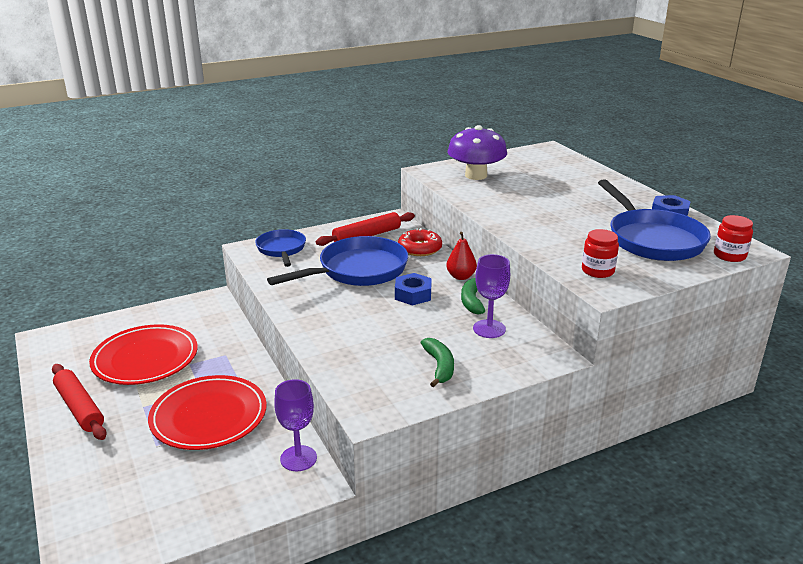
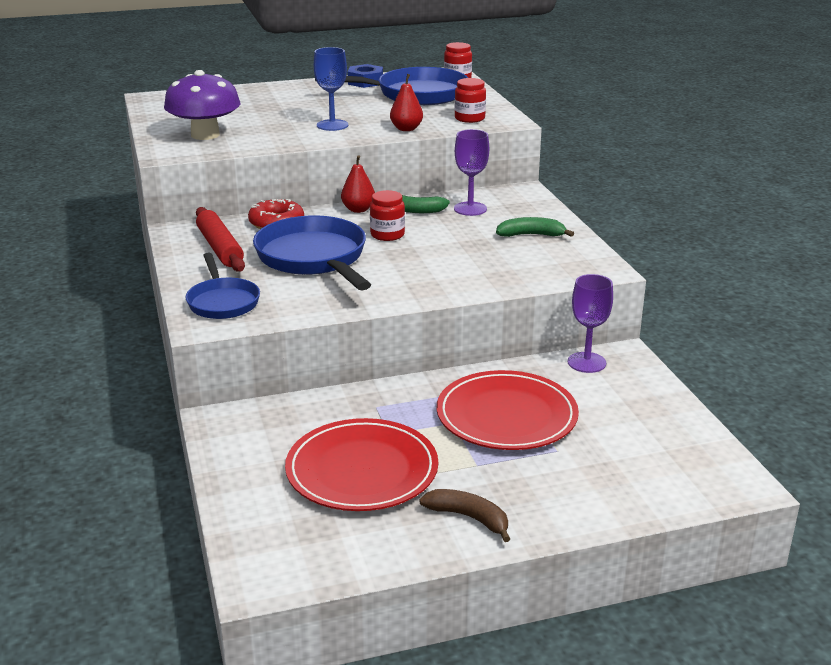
camera: 80 degrees left, 0 degrees up
red rolling pin [52,364,107,440] -> brown banana [419,489,510,542]
blue pan [255,229,306,267] -> blue pan turned 105 degrees counterclockwise [185,253,260,319]
blue nut [395,273,432,305] -> red jar [370,190,405,241]
none -> blue goblet [314,47,348,131]
none -> red pear [390,74,423,131]

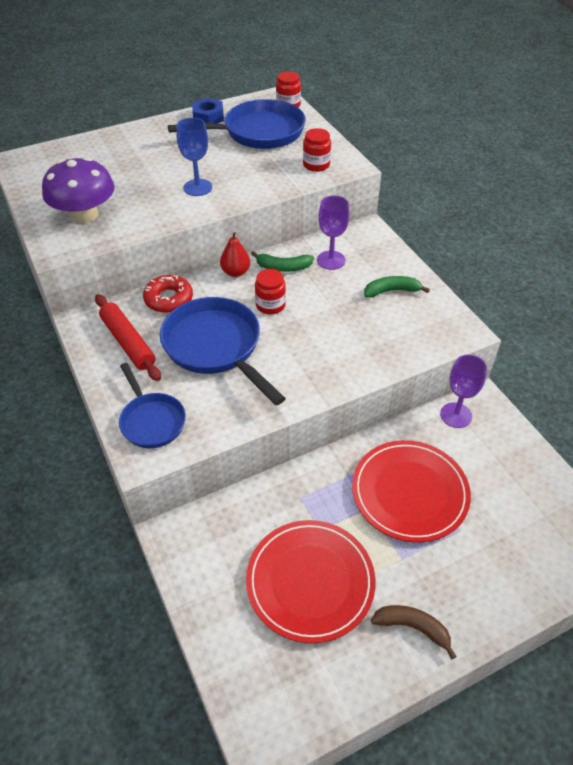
camera: 10 degrees left, 20 degrees up
red pear [390,74,423,131] -> none

